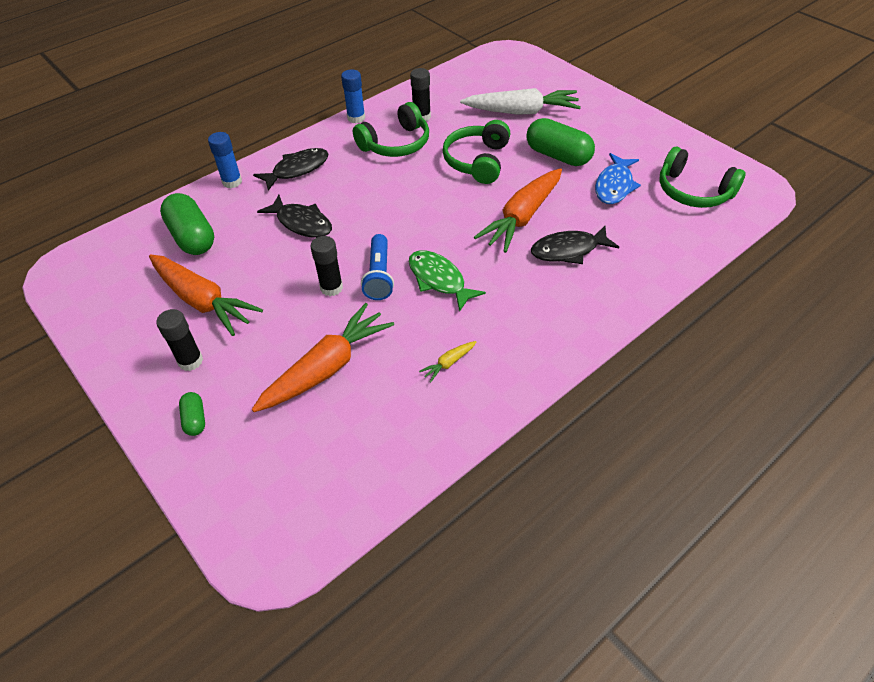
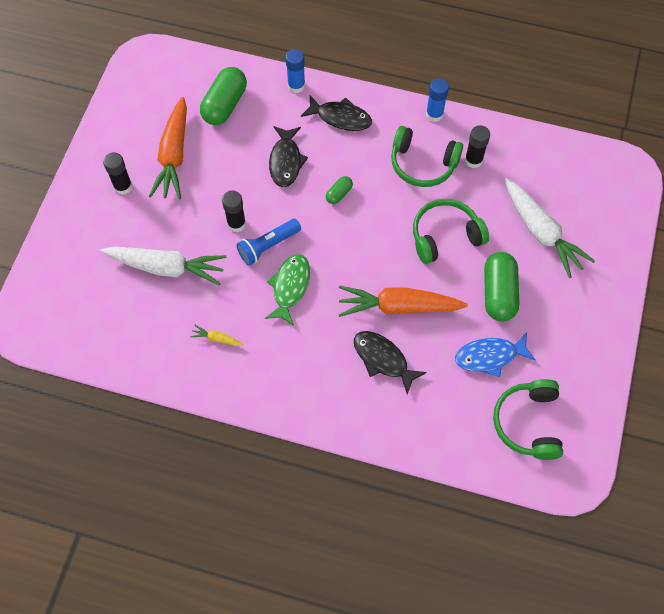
camera: 55 degrees right, 15 degrees up
green capsule [179,392,205,436] -> green capsule moved to [326,176,353,204]
orange carrot [252,303,394,412] -> white carrot [101,246,227,285]

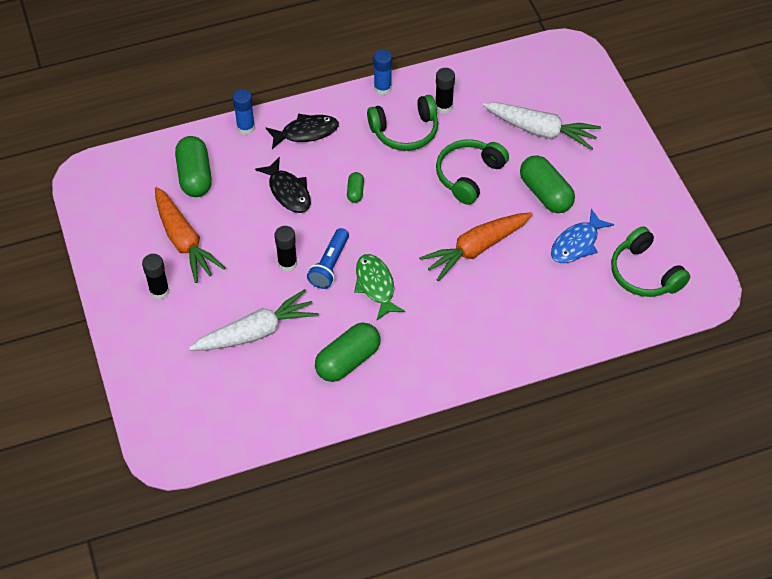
camera: 35 degrees left, 10 degrees down
yellow carrot [190,325,243,346] -> green capsule [315,323,381,382]
black fish [354,331,427,395] -> none

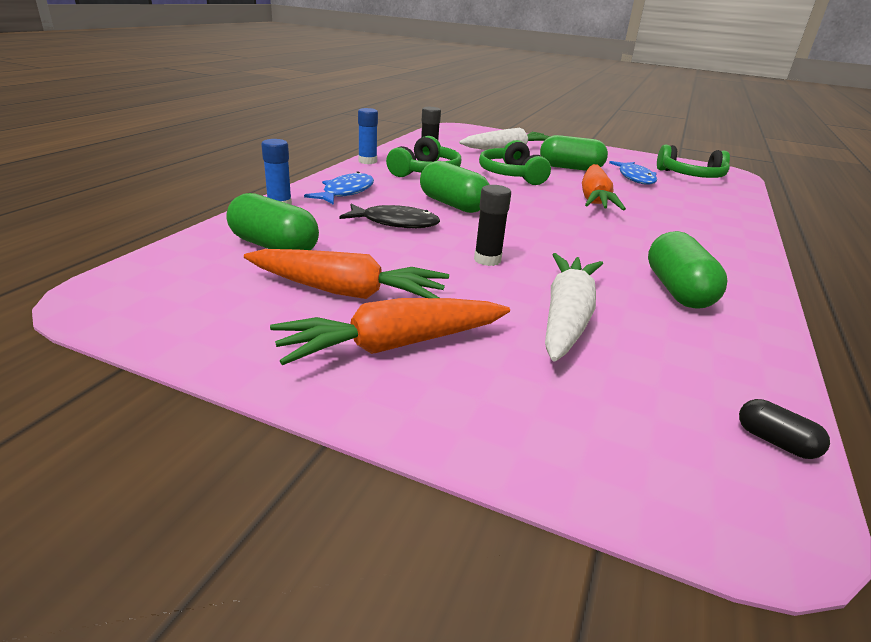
camera: 50 degrees left, 25 degrees down
black glue stick [142,254,169,299] -> orange carrot [270,298,510,365]
black fish [266,114,339,149] -> blue fish [304,171,374,205]
blue flashlight [307,228,349,289] -> none
green capsule [347,172,364,203] -> green capsule [420,161,490,213], size x2.03
green fish [354,254,405,320] -> none
none -> black capsule [739,399,830,459]

